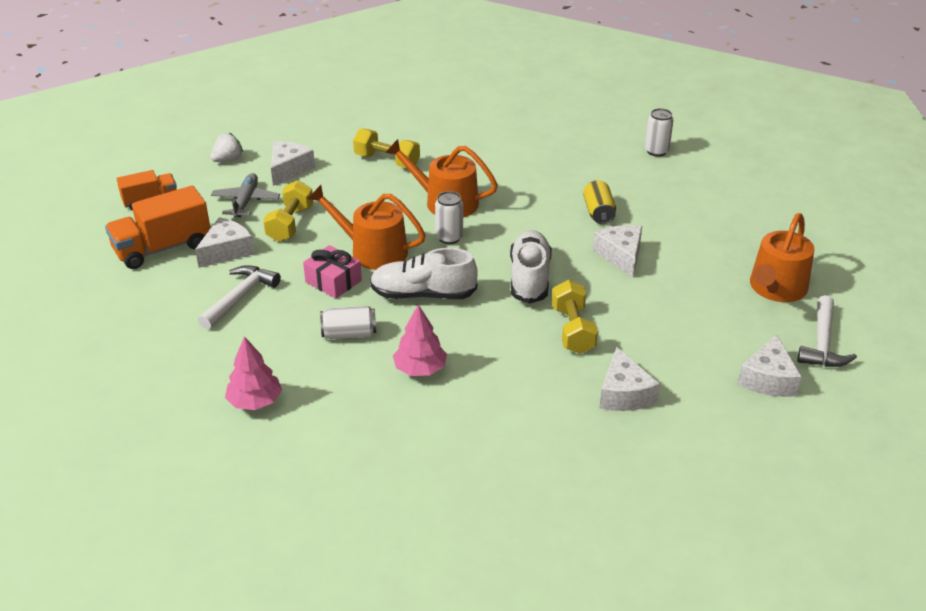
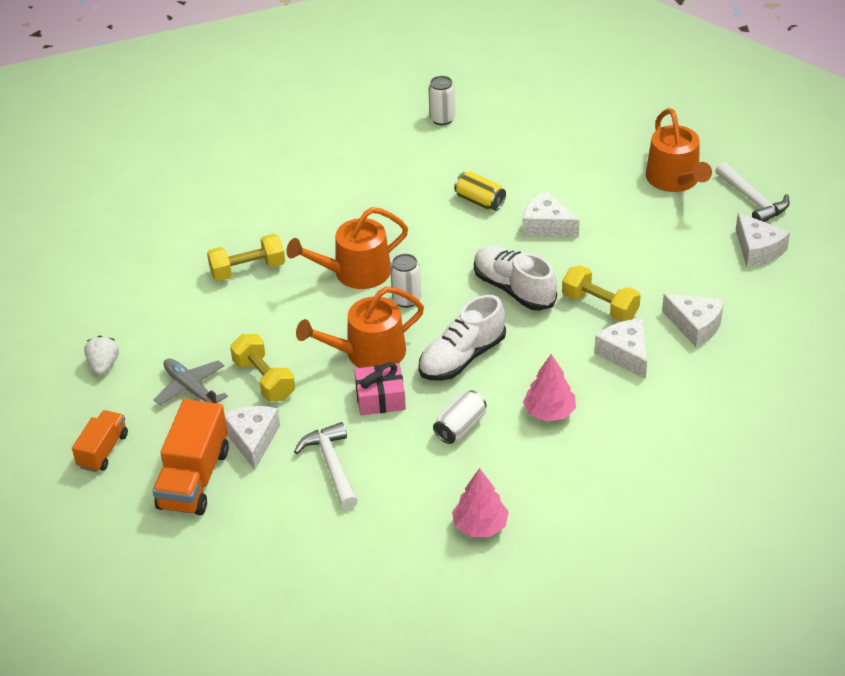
camera: 45 degrees left, 5 degrees up
white cheese [271,141,315,186] -> white cheese moved to [595,319,647,379]

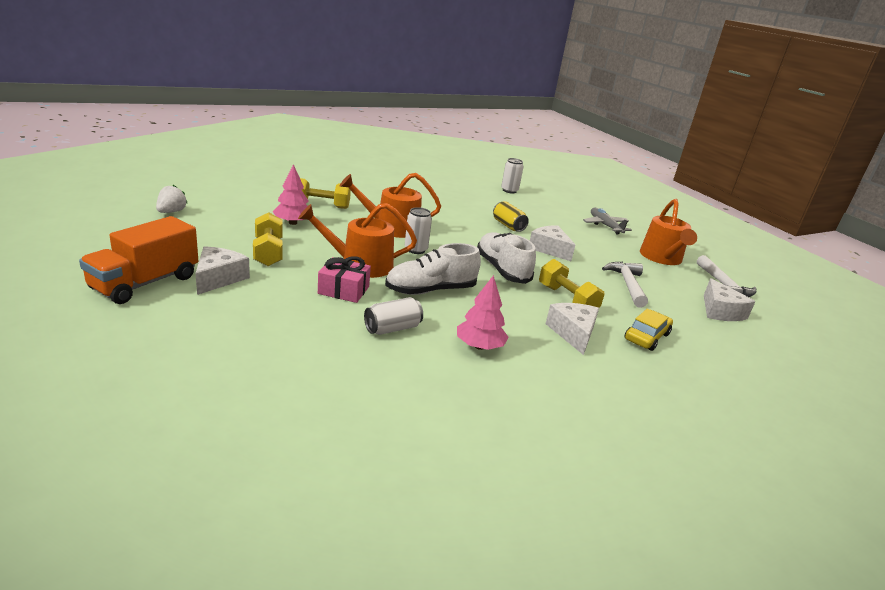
camera: 15 degrees right, 15 degrees down
orange truck [72,410,128,472] -> none
grey plane [154,358,228,406] -> grey plane moved to [583,208,632,234]
white hammer [294,422,358,509] -> white hammer moved to [602,262,648,308]
pink tree [452,468,509,537] -> pink tree moved to [272,164,309,225]
white cheese [662,294,724,347] -> yellow car [625,309,673,351]

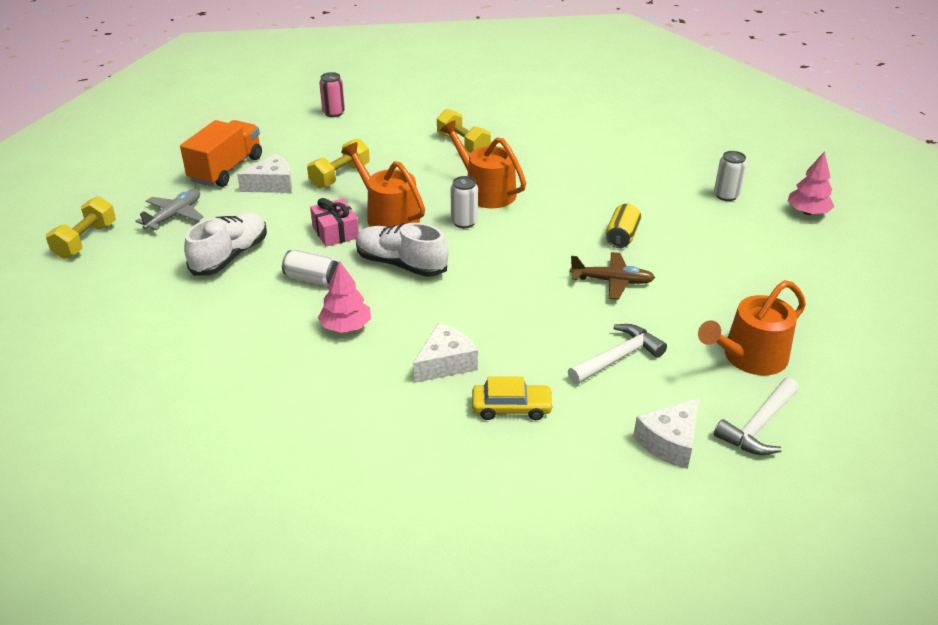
camera: 55 degrees right, 10 degrees up
orange truck [79,216,198,304] -> orange truck turned 120 degrees clockwise [180,120,262,187]
white strawberry [156,185,188,213] -> pink can [319,72,345,117]
pink tree [272,164,309,225] -> pink tree moved to [788,151,834,215]
white shoe [477,232,536,284] -> white shoe moved to [184,212,267,276]
white cheese [530,225,575,261] -> brown plane [570,252,655,300]
yellow dumbbell [539,259,605,308] -> yellow dumbbell moved to [46,196,116,258]
grey plane [583,208,632,234] -> grey plane moved to [135,189,204,230]

